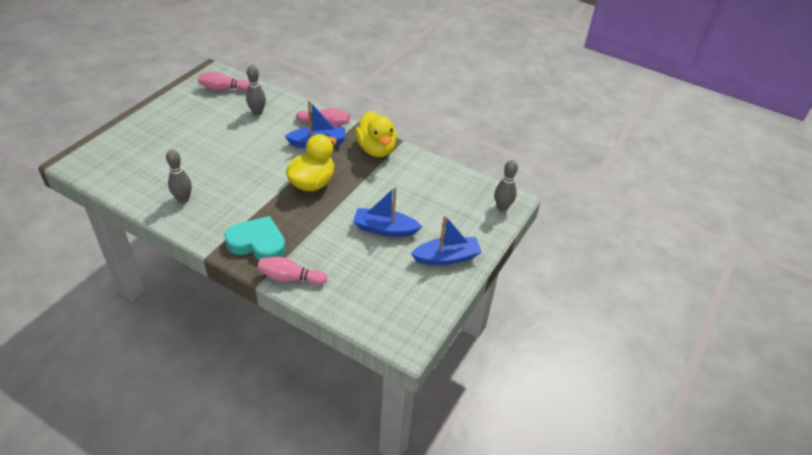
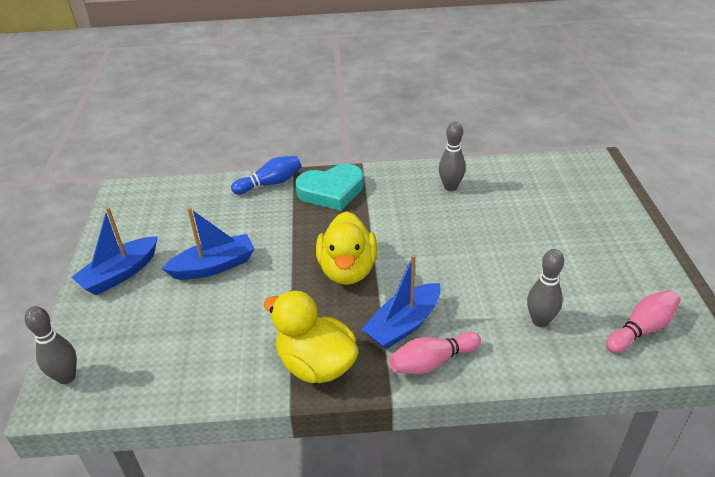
camera: 150 degrees right, 5 degrees down
pink bowling pin [258,257,327,285] -> blue bowling pin [231,156,301,195]

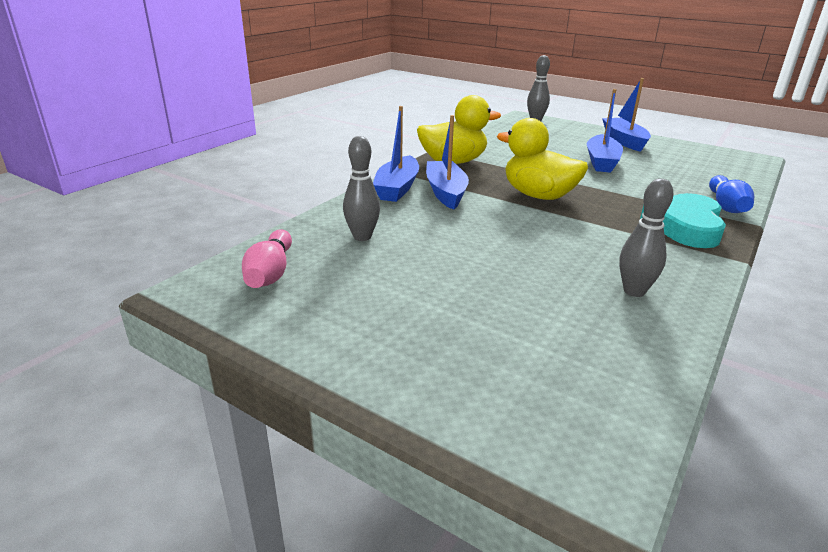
camera: 125 degrees right, 10 degrees down
pink bowling pin [389,332,481,374] -> blue boat [373,106,419,202]

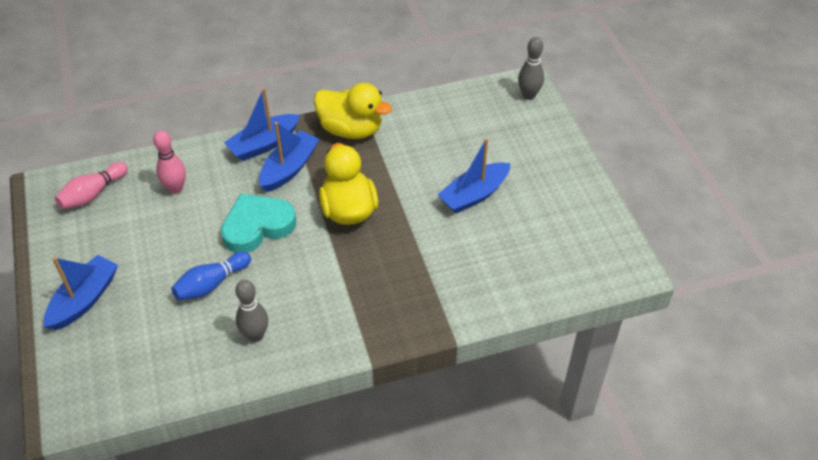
camera: 40 degrees right, 20 degrees up
grey bowling pin [343,136,380,241] -> pink bowling pin [153,130,186,194]
blue boat [602,78,651,152] -> blue boat moved to [44,255,118,330]
turquoise heart [640,193,726,248] -> turquoise heart moved to [221,194,296,253]
blue bowling pin [709,175,754,213] -> blue bowling pin moved to [171,252,251,300]

